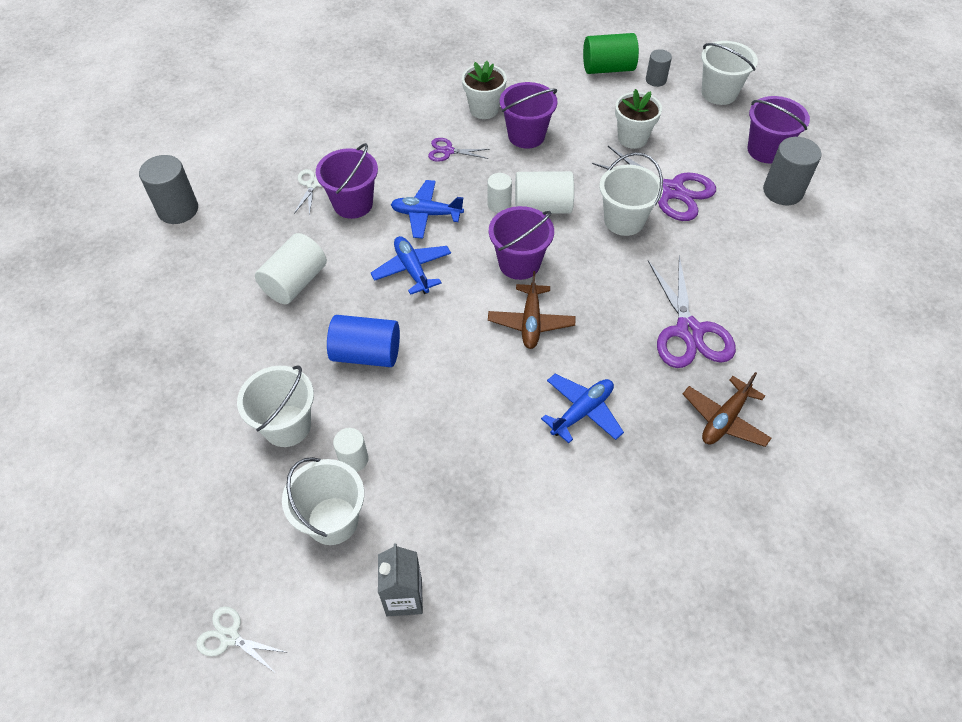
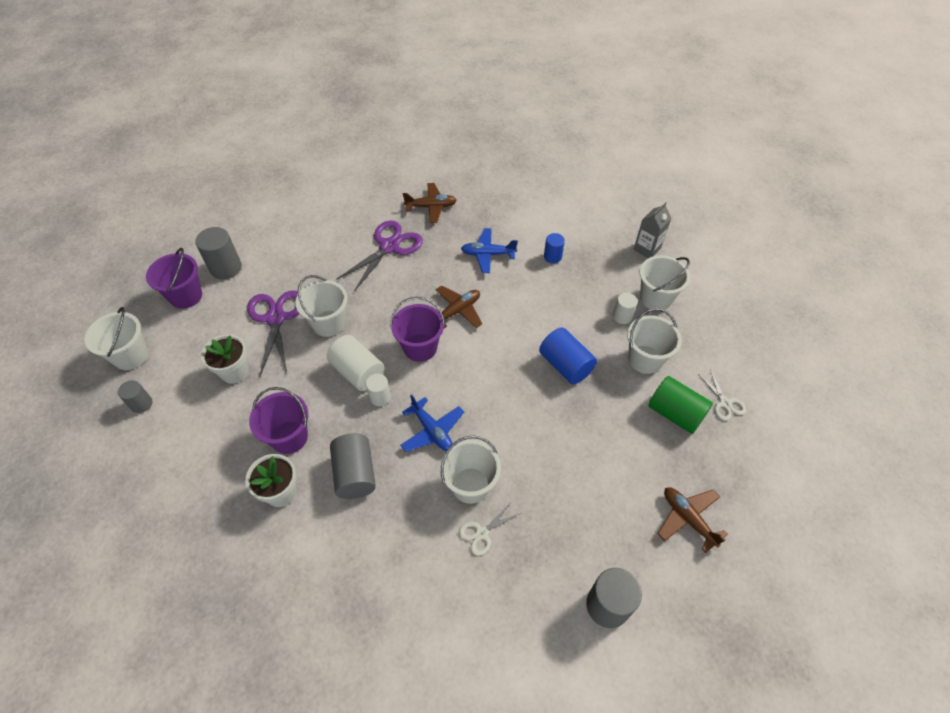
camera: 135 degrees left, 0 degrees up
white scissors [196,606,288,672] -> white scissors moved to [699,369,746,421]
white cylinder [255,233,327,304] -> none
purple bucket [316,143,378,219] -> white bucket [440,436,501,504]
blue plane [371,236,451,295] -> none
purple scissors [428,138,490,162] -> grey cylinder [330,434,376,499]
green cylinder [583,33,639,74] -> green cylinder moved to [648,376,713,434]
none -> blue cylinder [544,233,565,263]
none -> brown plane [657,487,728,553]

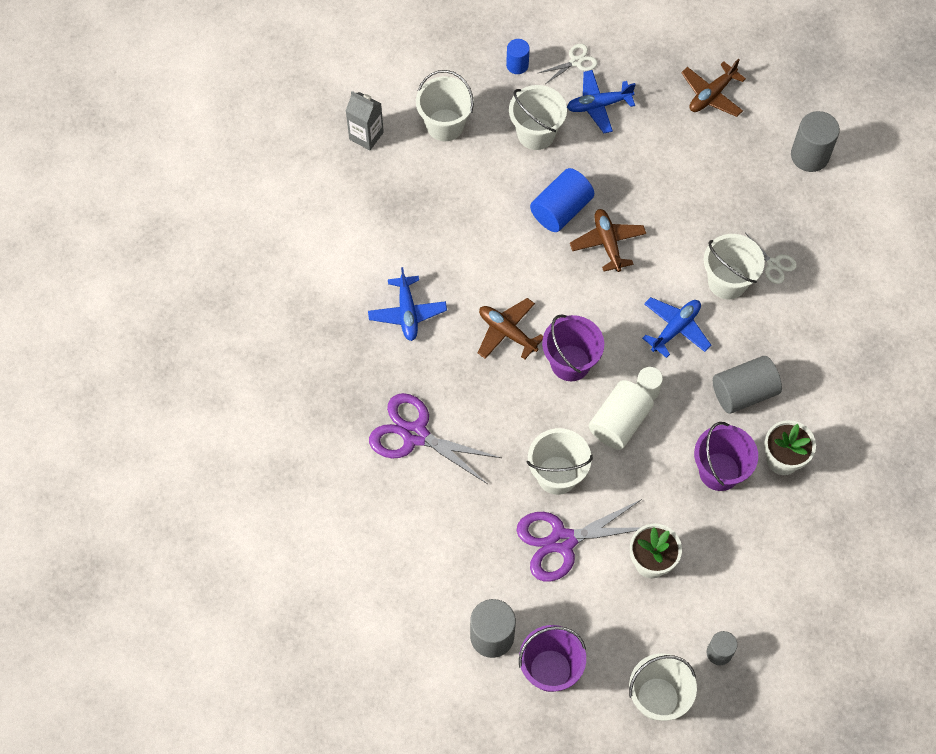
camera: 100 degrees left, 10 degrees up
brown plane [403,183,457,223] -> brown plane moved to [570,209,646,272]
blue cylinder [544,233,565,263] -> blue cylinder moved to [506,39,530,74]
white cylinder [613,293,638,324] -> none
green cylinder [648,376,713,434] -> blue plane [567,70,636,133]

